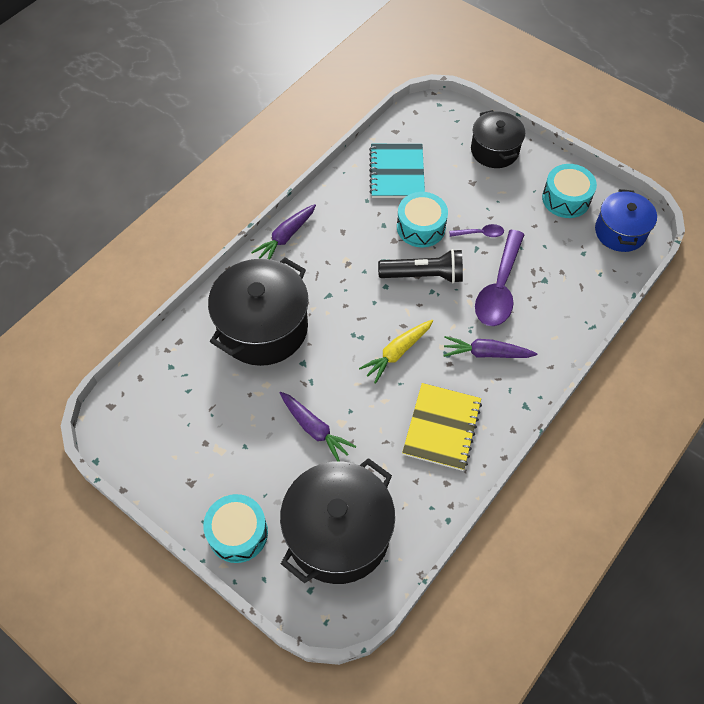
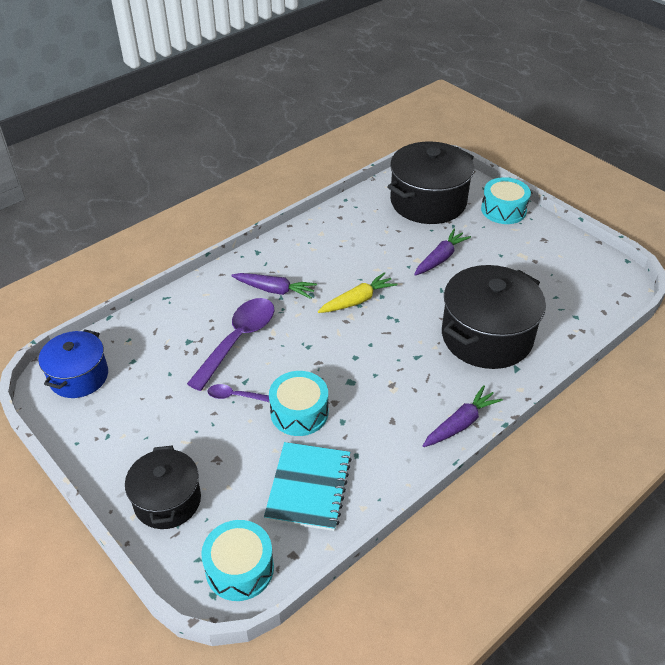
camera: 170 degrees left, 15 degrees down
purple carrot [280,392,356,461] -> purple carrot turned 75 degrees clockwise [414,229,471,276]
black flashlight [378,249,463,283] -> none
yellow notebook [402,383,482,471] -> none
turquoise drum [542,164,597,218] -> turquoise drum moved to [201,520,274,601]

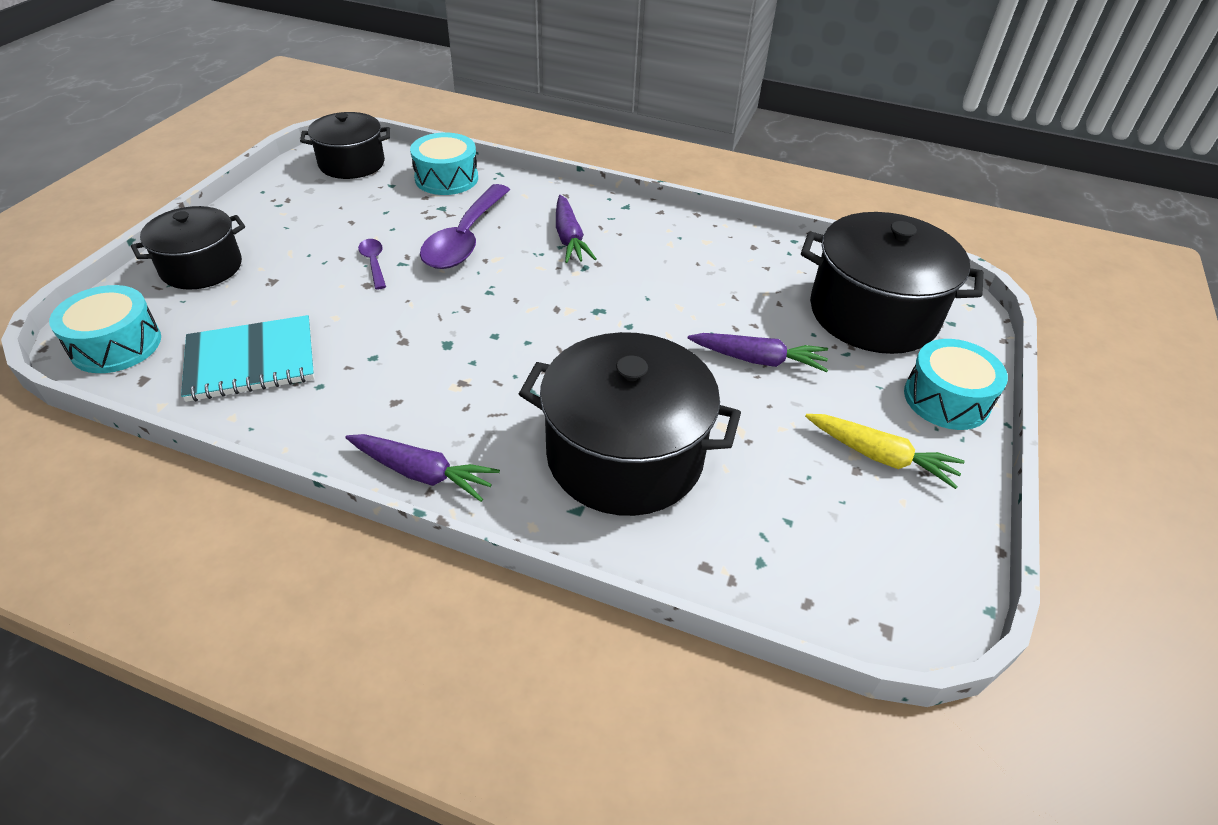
camera: 60 degrees right, 0 degrees up
blue pot [38,329,108,398] -> black pot [300,112,390,179]
purple spoon [187,298,274,391] -> purple spoon turned 105 degrees clockwise [420,184,510,269]
turquoise drum [269,371,328,436] -> turquoise drum moved to [410,132,478,195]
yellow carrot [318,272,397,313] -> yellow carrot moved to [805,414,965,489]

